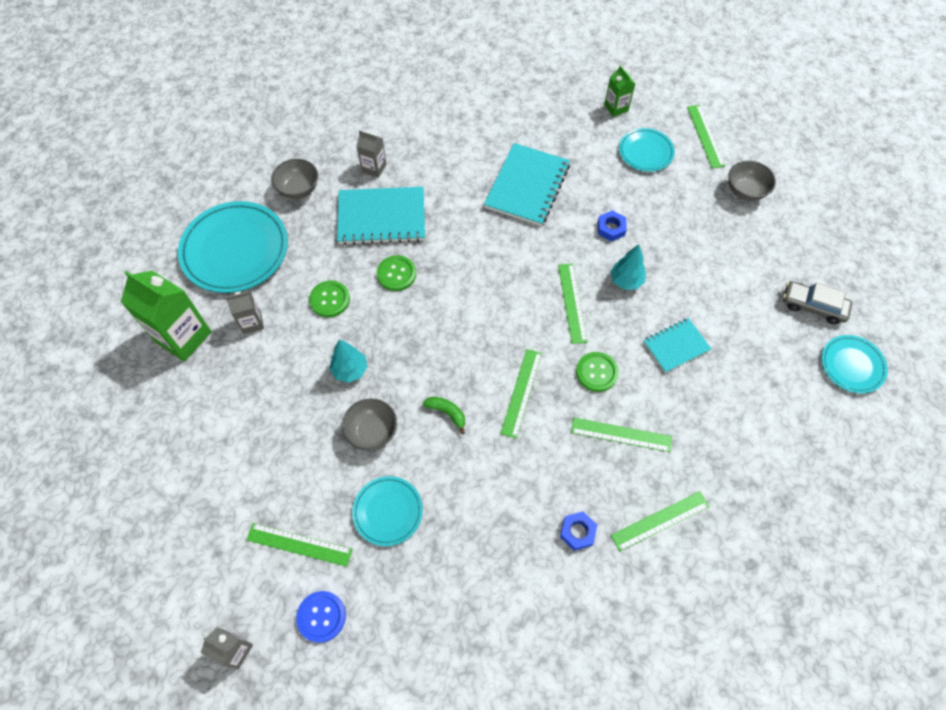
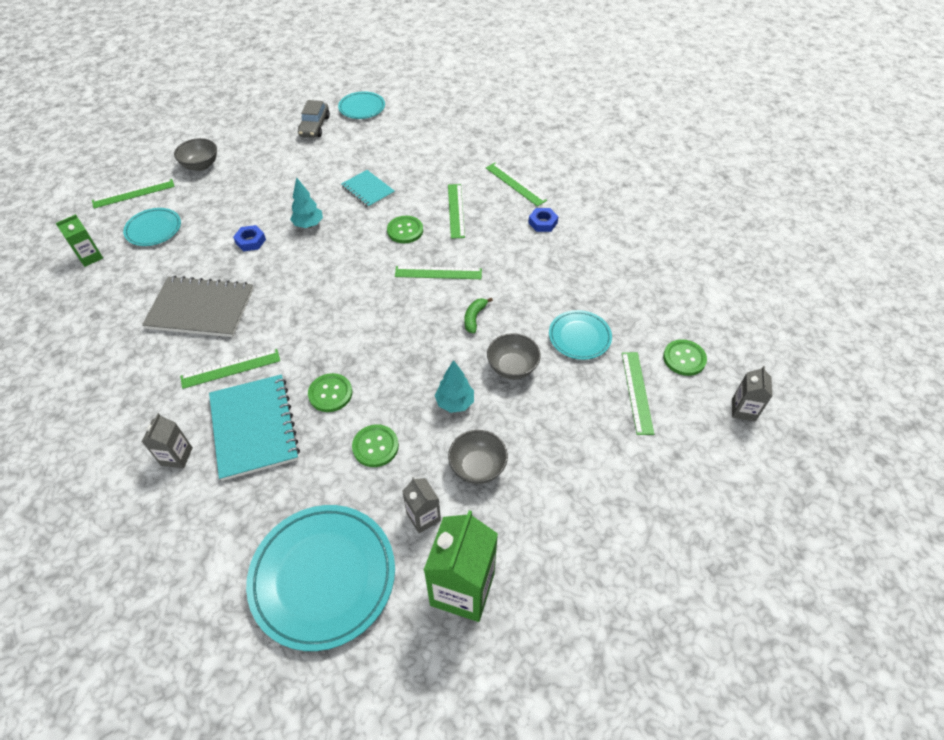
camera: 105 degrees left, 10 degrees down
grey bowl [271,159,318,199] -> grey bowl moved to [448,430,508,484]
blue button [296,591,346,643] -> green button [663,339,707,376]
turquoise notebook [484,143,570,226] -> grey notebook [142,276,253,337]
green ruler [558,264,587,344] -> green ruler moved to [180,349,280,389]

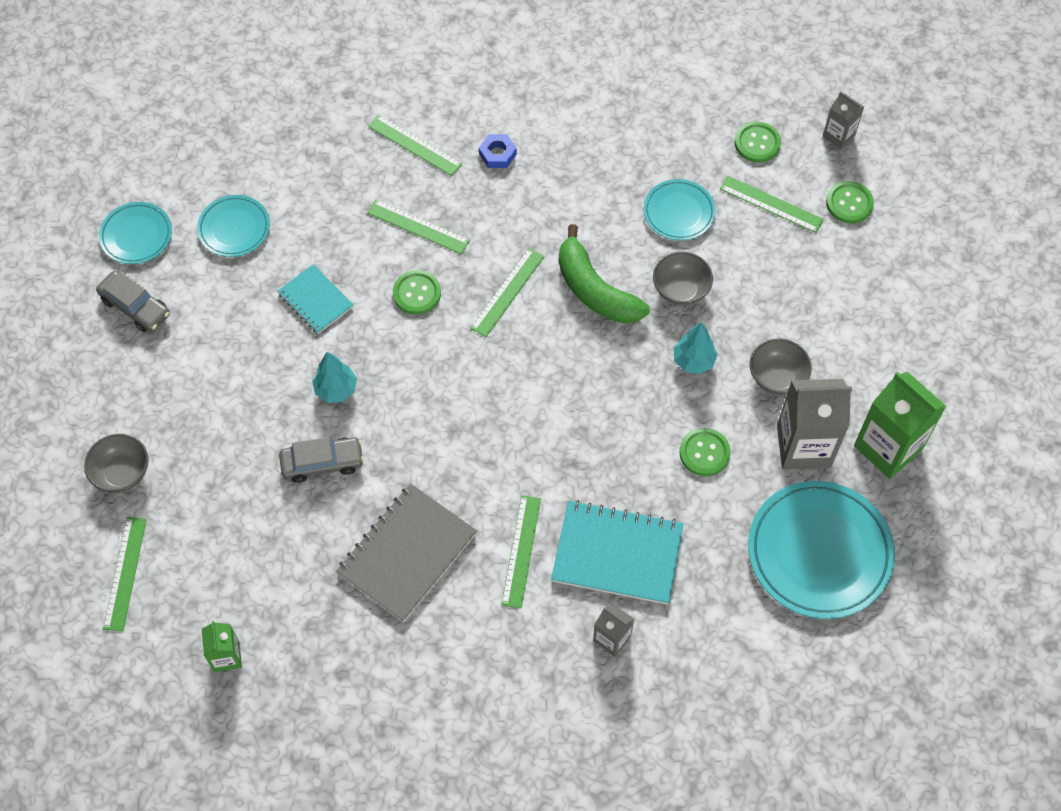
camera: 60 degrees left, 10 degrees up
turquoise plate [123,208,181,246] -> turquoise plate moved to [197,195,270,257]
blue nut [233,225,266,251] -> grey car [279,437,364,483]
green button [308,373,352,412] -> green button moved to [826,181,874,223]
turquoise notebook [341,170,395,208] -> turquoise notebook turned 60 degrees clockwise [277,264,354,334]
grey carton [402,477,441,533] -> grey carton [777,379,852,469], size x1.89
green banana [464,298,493,333] -> green banana [559,224,650,324], size x2.16
green ruler [486,163,547,207] -> green ruler turned 45 degrees clockwise [368,115,462,176]

